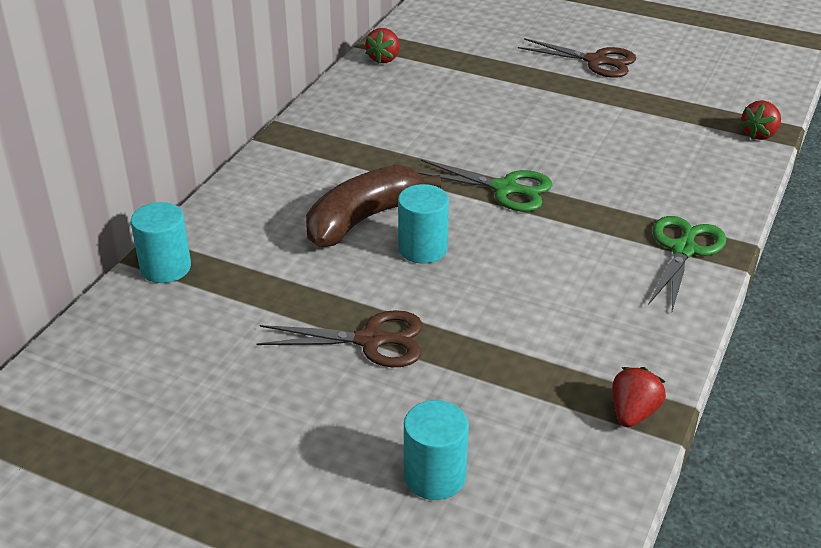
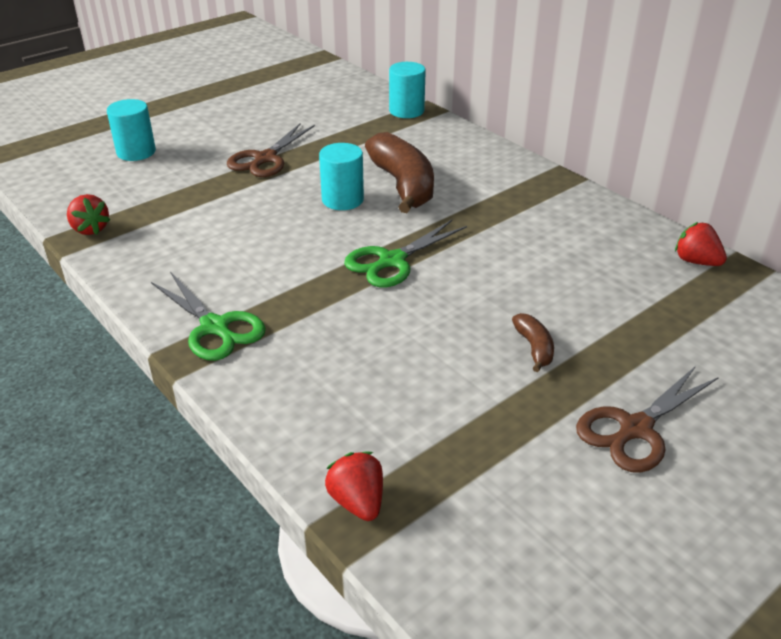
camera: 115 degrees right, 0 degrees up
none -> brown banana [512,313,554,372]

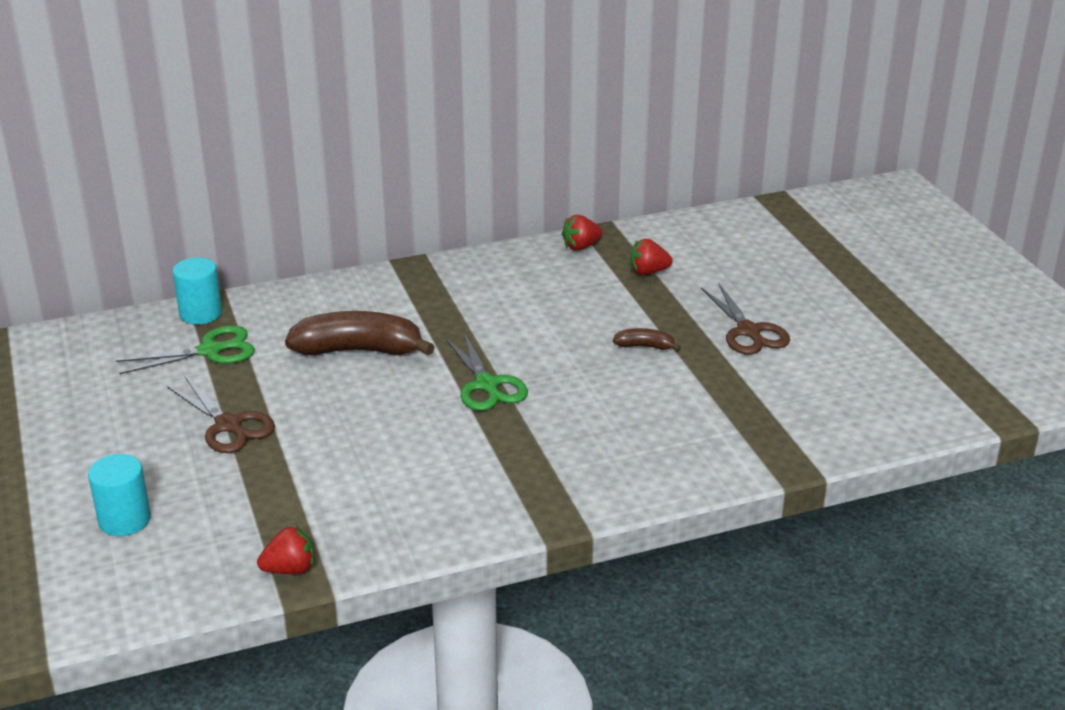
camera: 70 degrees left, 5 degrees down
green scissors [151,272,266,361] -> green scissors moved to [116,326,255,374]
turquoise cylinder [319,143,364,210] -> none
red strawberry [325,452,383,521] -> red strawberry moved to [630,239,673,275]

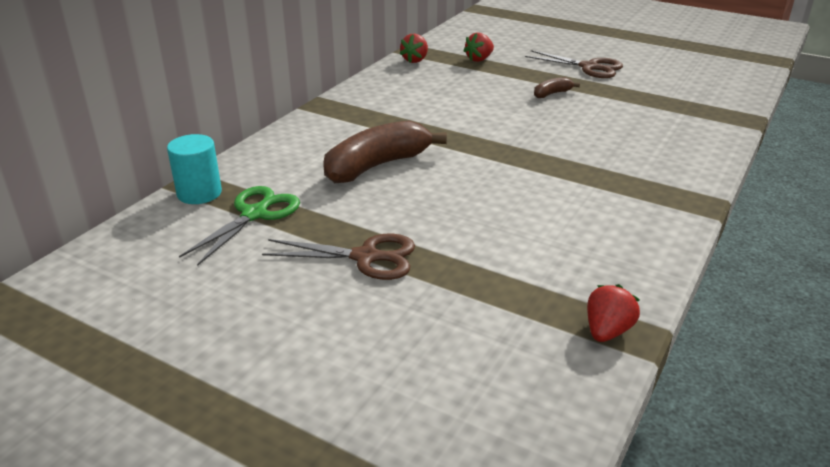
camera: 40 degrees left, 0 degrees up
turquoise cylinder [88,454,151,536] -> none
green scissors [445,332,528,411] -> none

